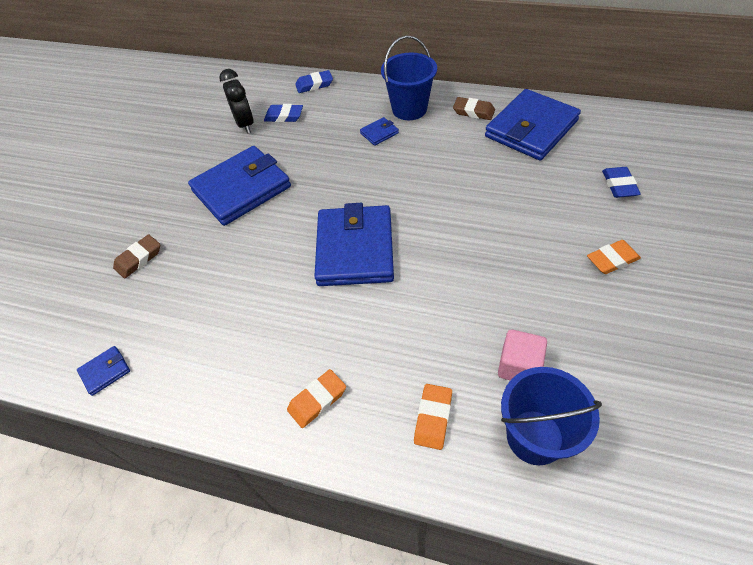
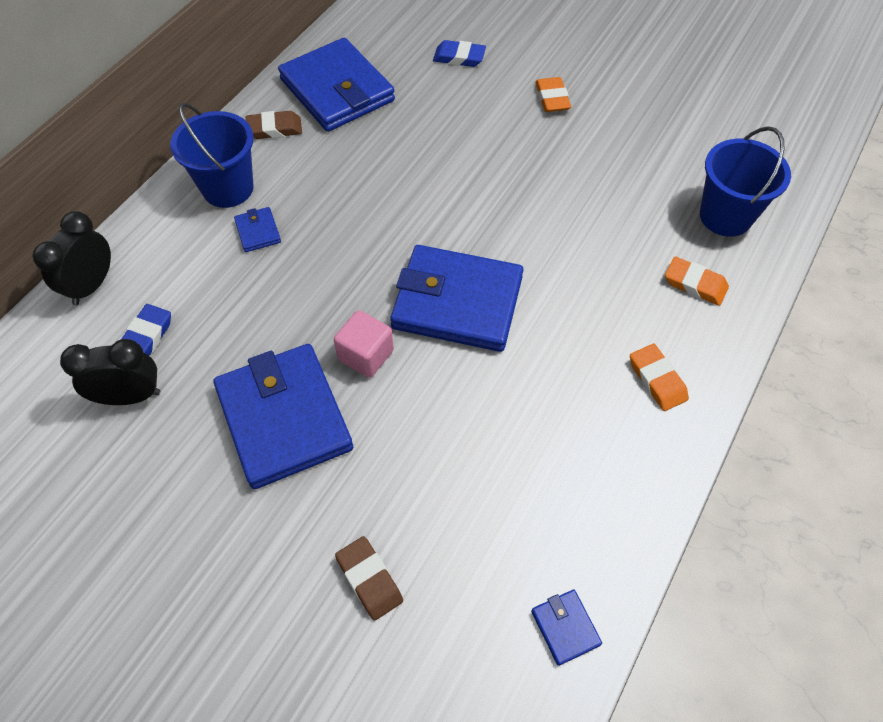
camera: 80 degrees left, 5 degrees up
blue eraser [295,70,333,93] -> black clock [32,211,111,305]
brown eraser [453,97,495,120] -> brown eraser turned 45 degrees clockwise [245,111,302,139]
pink cube [498,330,547,380] -> pink cube moved to [334,310,394,378]

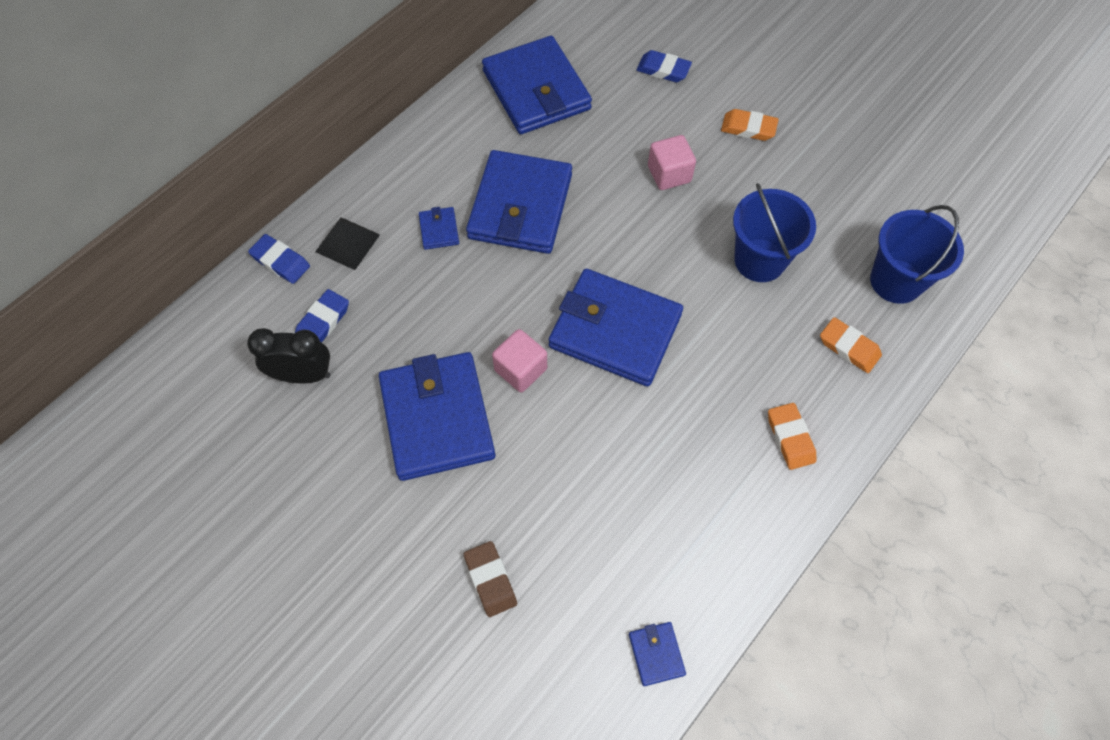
camera: 10 degrees right, 5 degrees up
black clock [32,211,111,305] -> blue eraser [248,234,310,284]
blue bucket [170,103,253,208] -> blue bucket moved to [733,183,816,282]
brown eraser [245,111,302,139] -> none
orange eraser [535,77,571,112] -> orange eraser turned 75 degrees counterclockwise [721,109,779,141]
none -> black pyramid [315,217,380,270]
none -> blue wallet [466,150,572,254]
none -> pink cube [648,135,696,190]

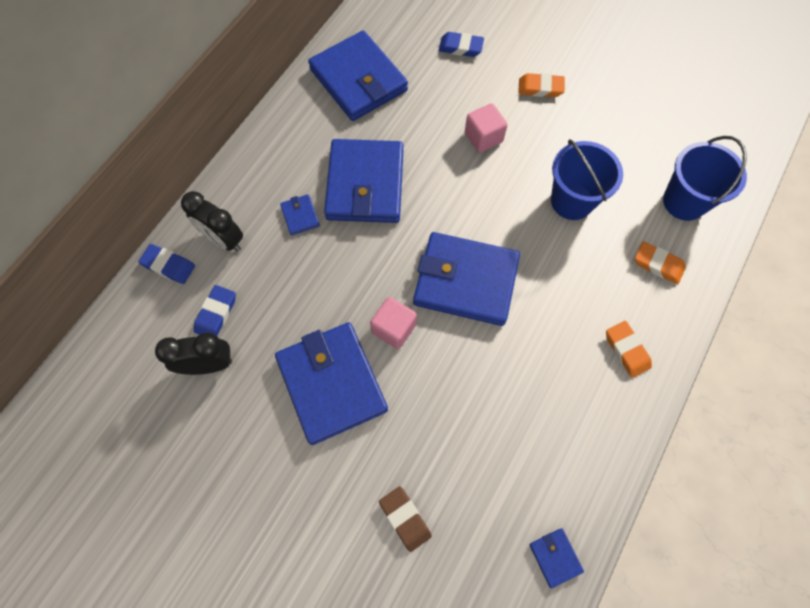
camera: 10 degrees left, 5 degrees up
black pyramid [315,217,380,270] -> black clock [181,191,243,251]

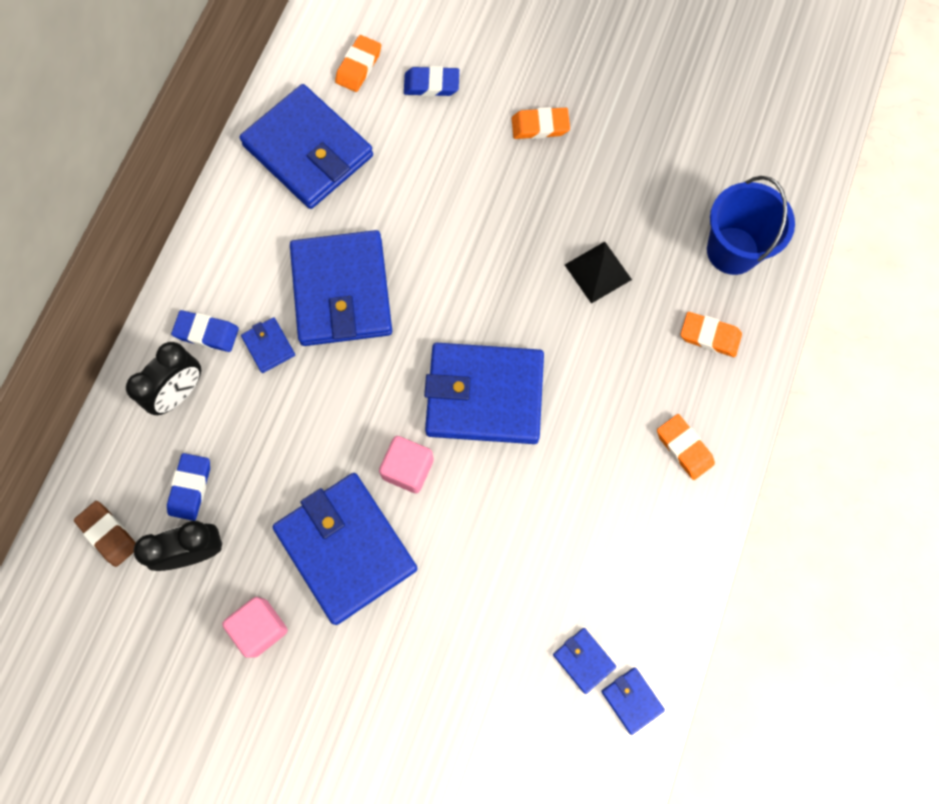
camera: 10 degrees left, 5 degrees up
blue eraser [138,244,195,284] -> blue eraser moved to [171,310,239,352]
black clock [181,191,243,251] -> black clock turned 75 degrees counterclockwise [126,342,201,415]
brown eraser [379,486,432,552] -> brown eraser moved to [74,501,136,567]
pink cube [465,103,507,153] -> pink cube moved to [222,597,288,658]
blue bucket [551,139,623,220] -> black pyramid [565,242,632,304]
none -> orange eraser [335,35,381,92]
none -> blue wallet [553,628,616,694]

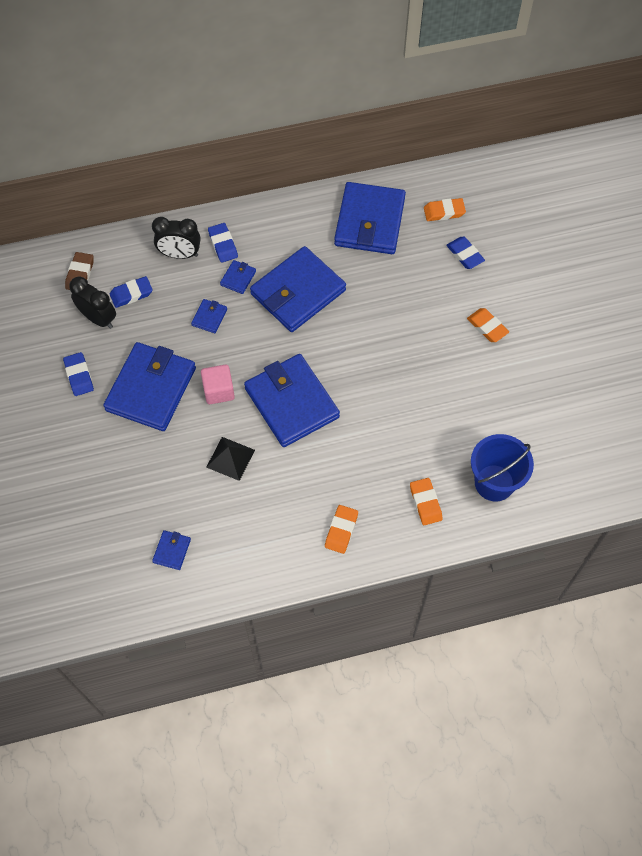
camera: 55 degrees right, 10 degrees down
pink cube [222,597,288,658] -> blue eraser [63,352,94,396]
black pyramid [565,242,632,304] -> black pyramid moved to [206,437,255,481]
blue wallet [601,668,665,735] -> blue wallet moved to [191,299,227,333]

